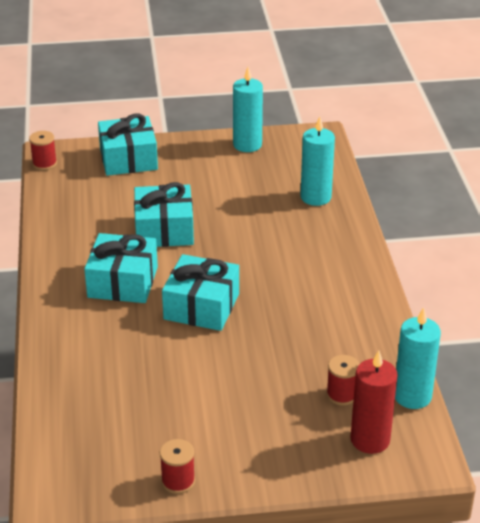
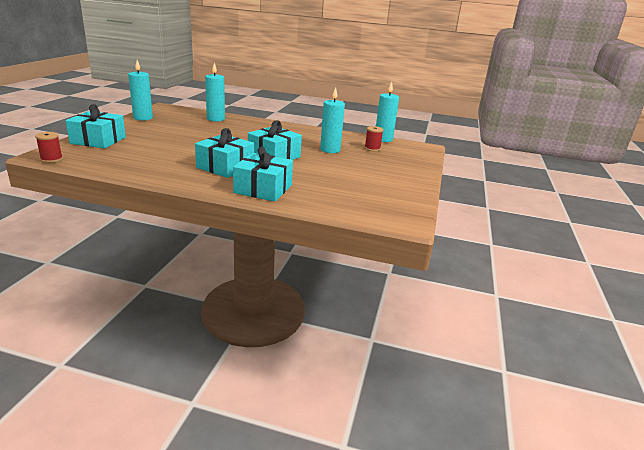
camera: 70 degrees left, 10 degrees down
turquoise gift [134,182,194,247] -> turquoise gift moved to [233,147,293,202]
red spool [160,439,195,494] -> none
red candle [351,350,398,454] -> none
none -> turquoise candle [320,87,345,153]

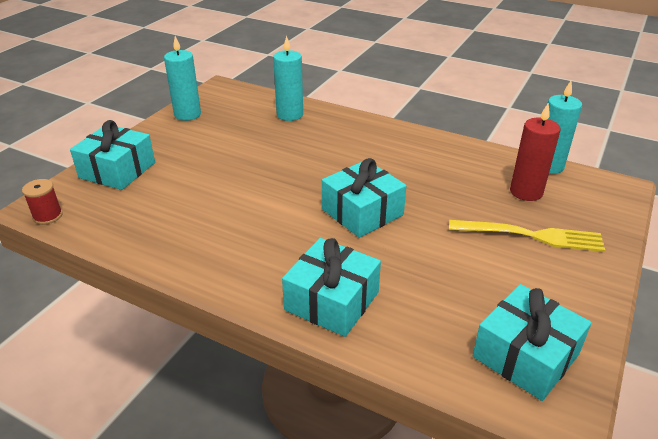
camera: 15 degrees right, 10 degrees up
turquoise gift [195,128,254,178] -> turquoise gift moved to [473,284,592,401]
turquoise candle [320,87,345,153] -> none
red spool [365,126,383,151] -> red candle [510,103,561,201]
none -> yellow fork [449,220,605,252]

